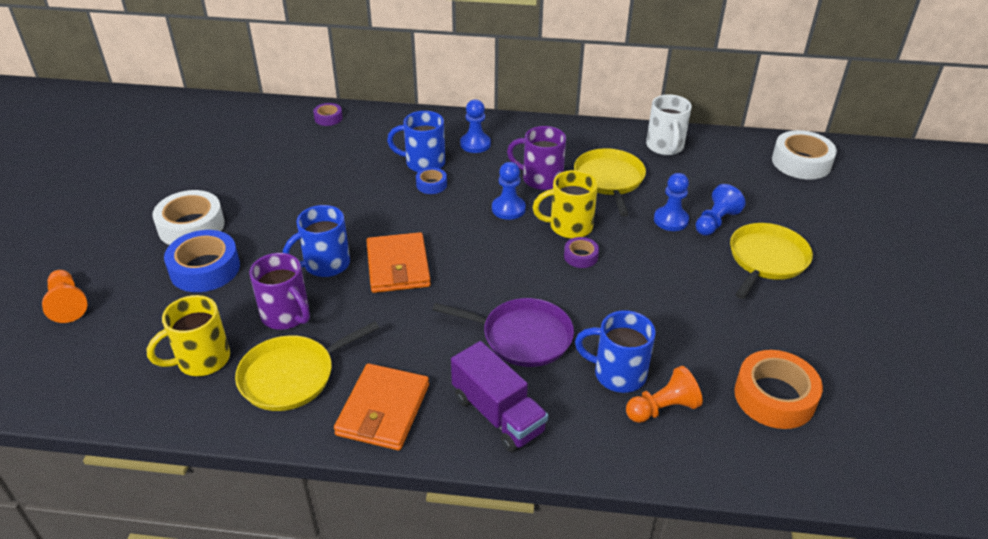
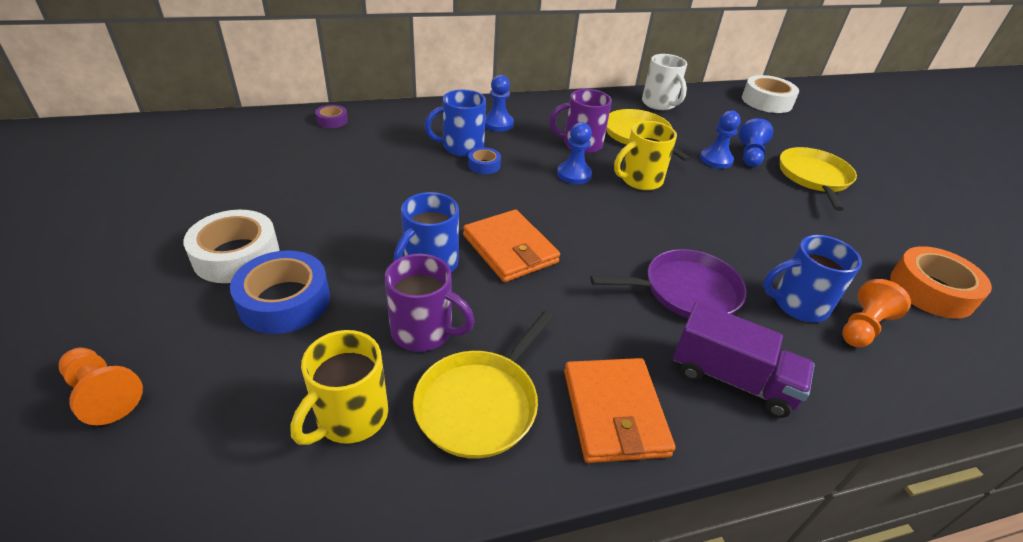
camera: 25 degrees left, 0 degrees up
purple tape [564,237,599,268] -> none

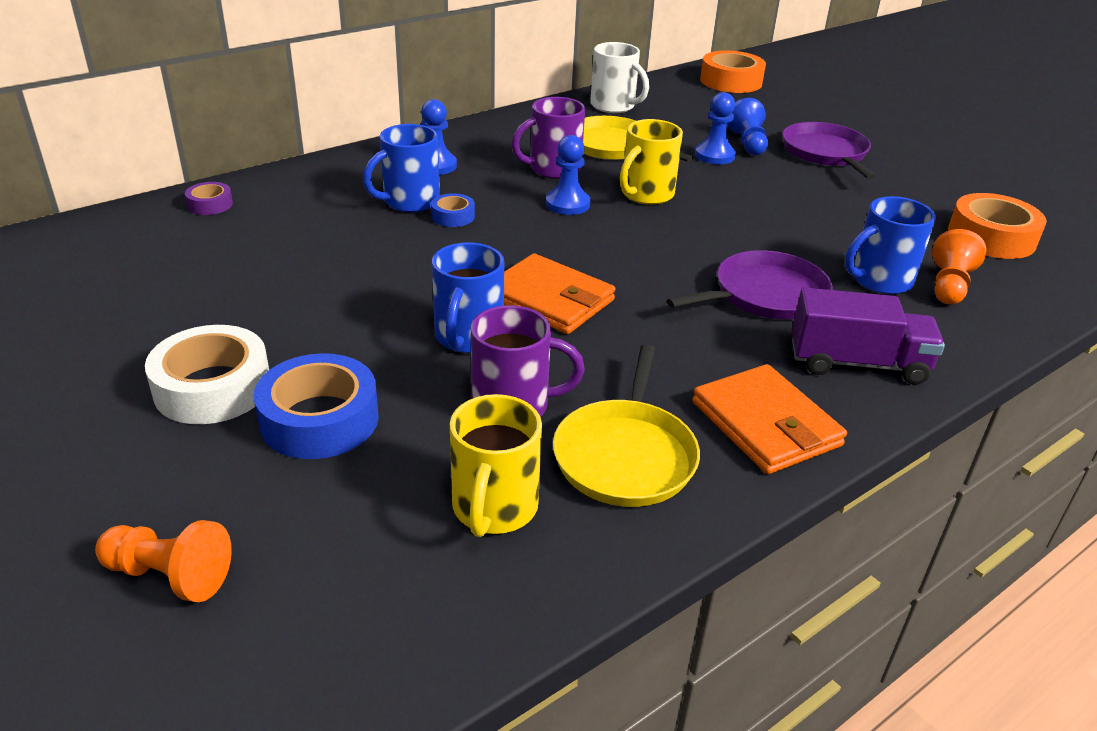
camera: 20 degrees left, 5 degrees down
white tape [742,75,799,113] -> orange tape [700,50,766,93]
yellow pan [780,147,857,211] -> purple pan [782,122,877,180]

